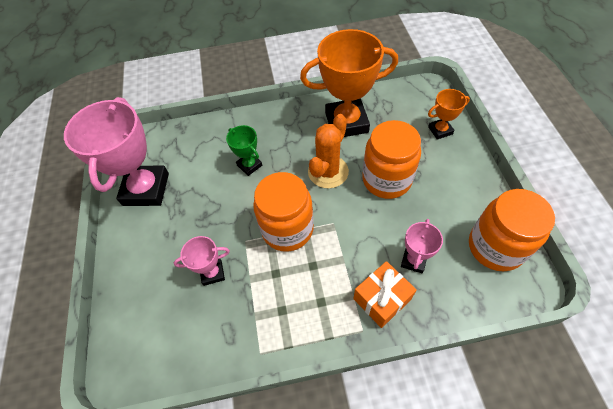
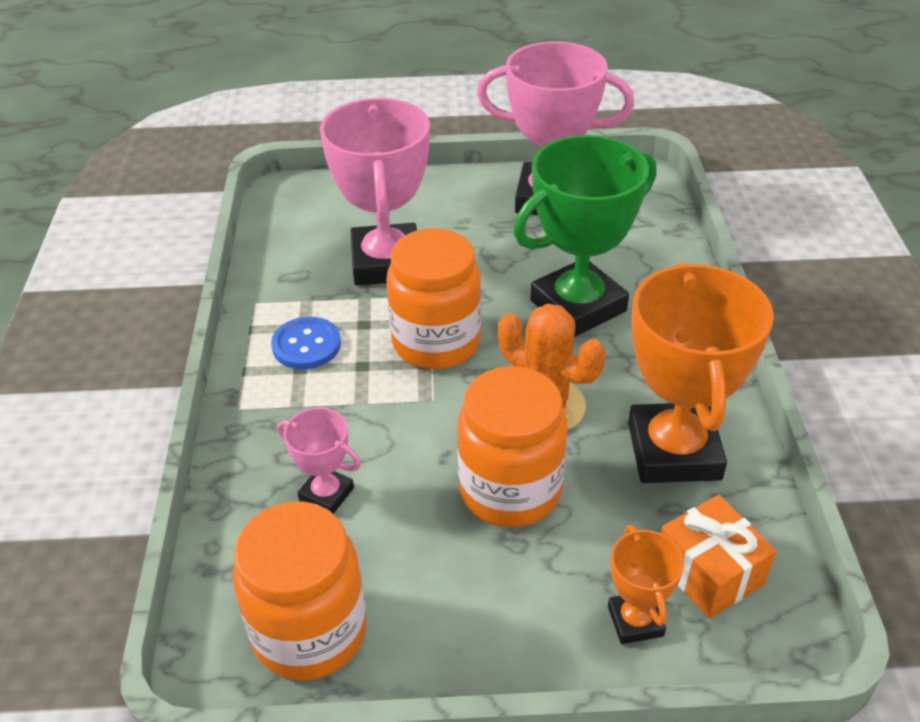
camera: 95 degrees right, 15 degrees down
pink trophy [174,236,230,286] -> pink trophy [320,98,430,285], size x2.07
green trophy [226,125,262,176] -> green trophy [513,135,657,337], size x2.07
orange gift [353,261,417,328] -> orange gift moved to [661,495,776,618]
none -> blue button [271,317,341,369]

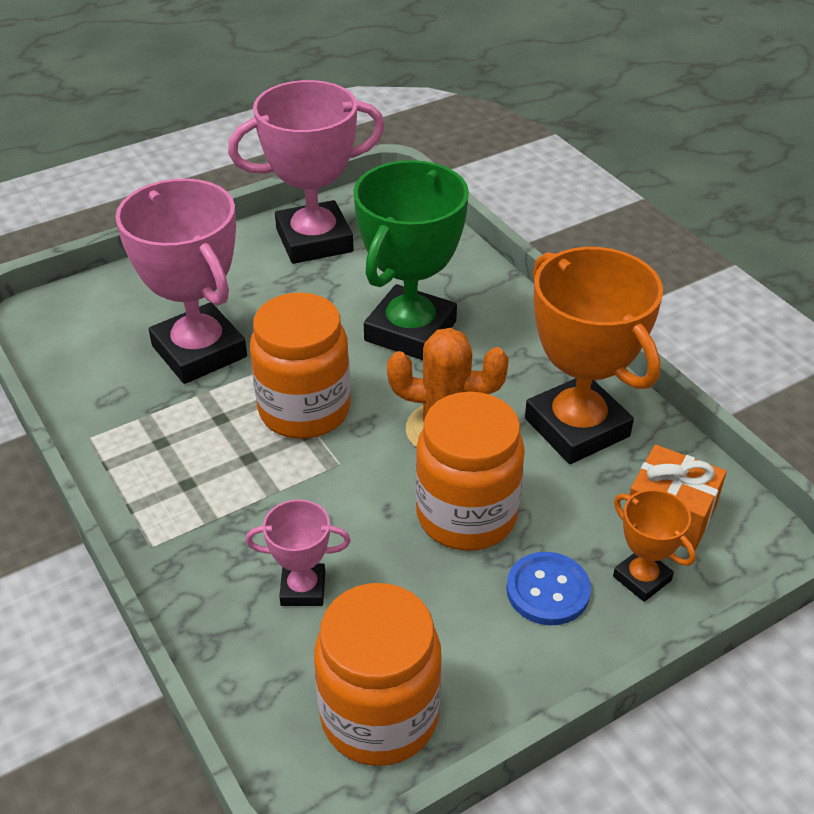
camera: 30 degrees left, 0 degrees up
blue button [271,317,341,369] -> blue button moved to [506,552,591,625]

